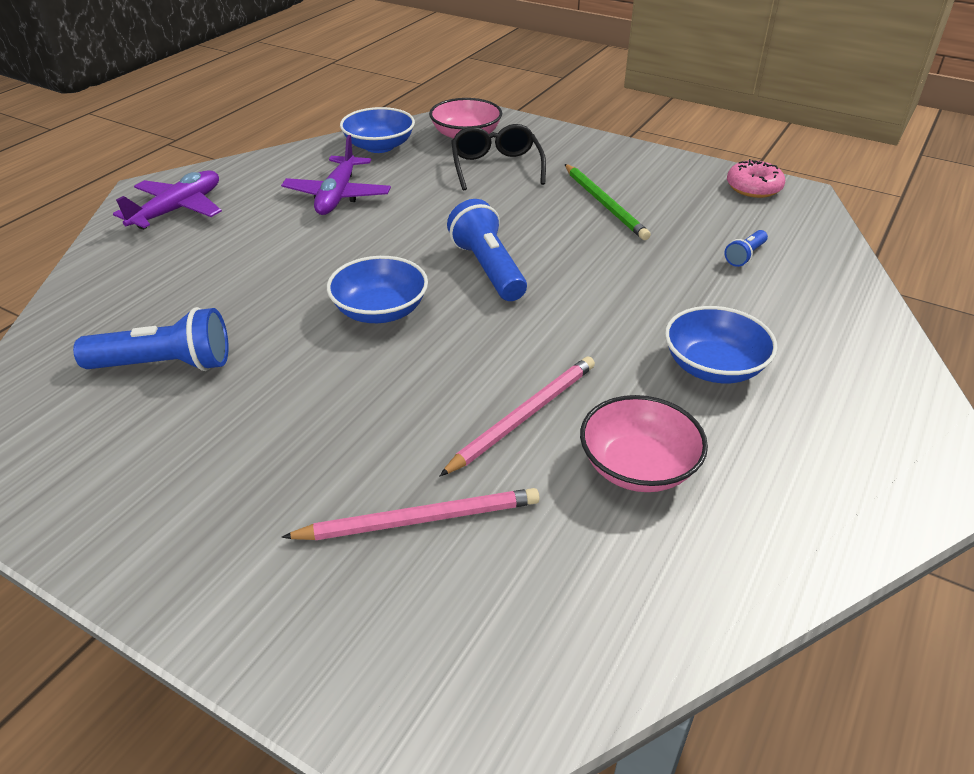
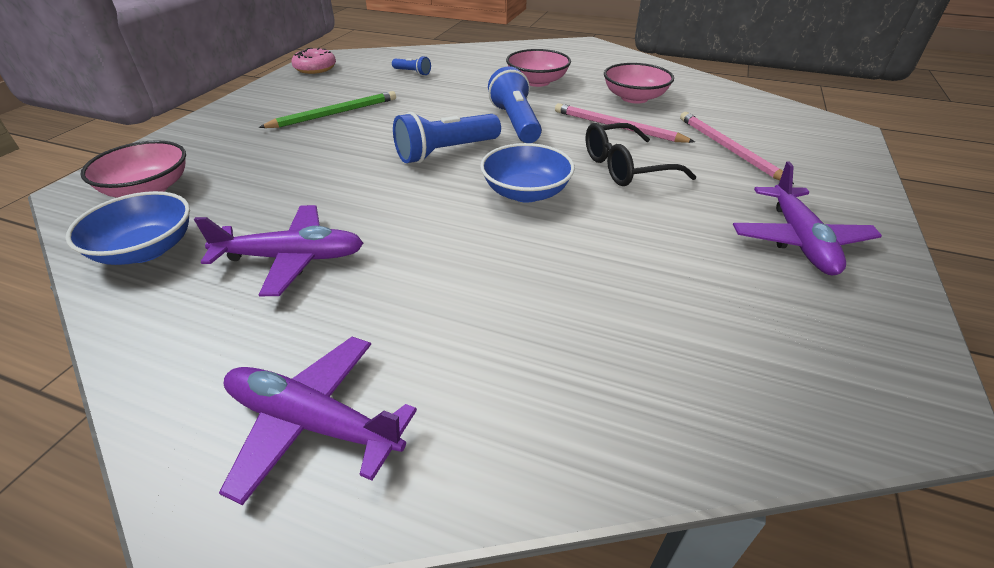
camera: 100 degrees left, 0 degrees up
blue flashlight [73,307,229,371] -> blue flashlight moved to [488,66,542,143]
black glasses [451,124,546,191] -> black glasses moved to [586,123,696,186]
blue bowl [665,306,778,383] -> pink bowl [506,49,571,87]
none -> purple plane [733,161,882,276]

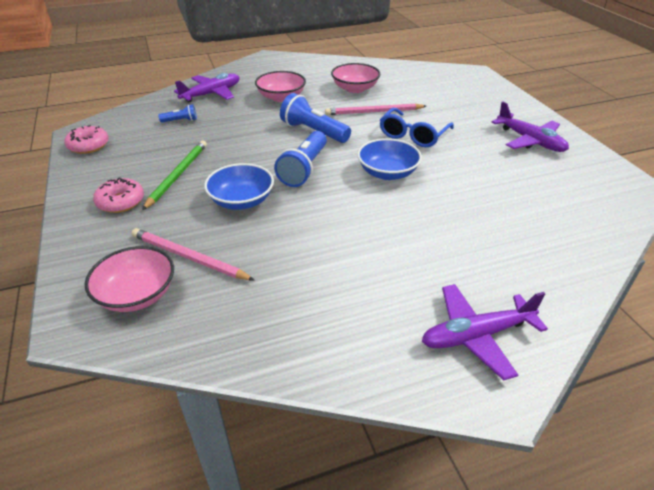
camera: 40 degrees left, 0 degrees up
blue bowl [66,191,190,265] -> blue bowl moved to [204,163,274,210]
purple plane [194,205,363,296] -> purple plane moved to [174,73,239,102]
black glasses [586,123,696,186] -> blue glasses [380,108,454,147]
pink pencil [680,112,794,184] -> pink pencil moved to [132,228,255,281]
none -> pink donut [93,177,144,213]

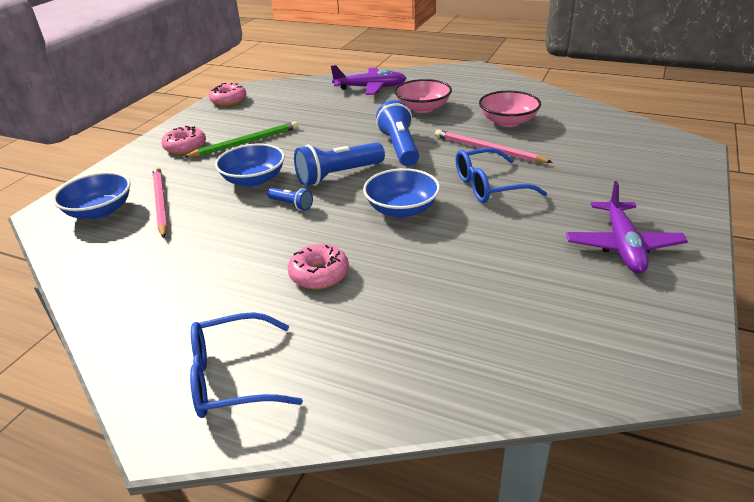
camera: 45 degrees right, 5 degrees down
pink bowl [85,246,174,312] -> blue bowl [53,172,131,219]
blue flashlight [158,105,197,122] -> blue flashlight moved to [267,188,313,210]
purple plane [422,284,548,380] -> blue glasses [190,312,303,418]
none -> pink donut [288,244,349,289]

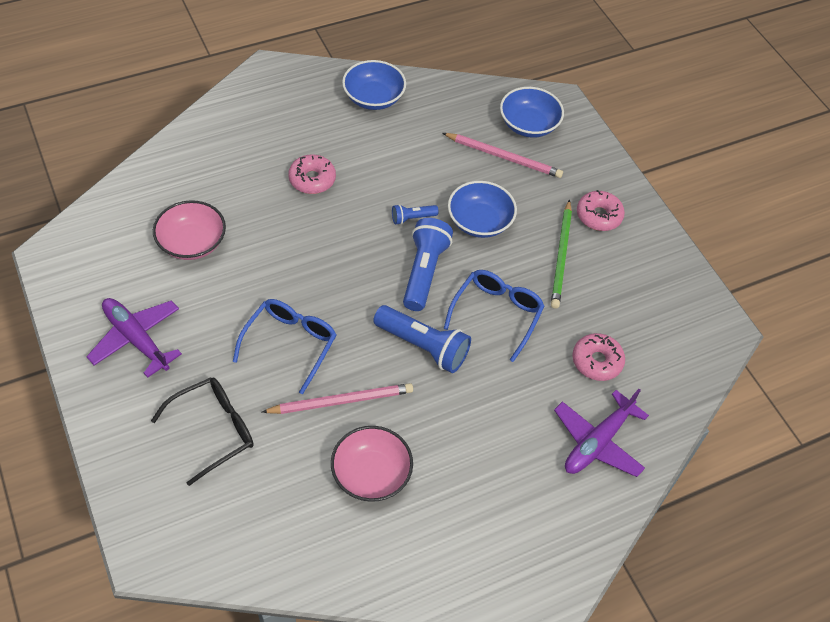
camera: 125 degrees right, 20 degrees up
blue glasses [190,312,303,418] -> blue glasses moved to [444,270,544,362]
pink donut [208,83,246,106] -> pink donut moved to [572,333,625,381]
blue bowl [363,168,440,217] -> blue bowl moved to [342,60,406,110]
pink bowl [394,79,452,113] -> pink bowl moved to [153,200,226,260]
none -> black glasses [151,377,254,486]

